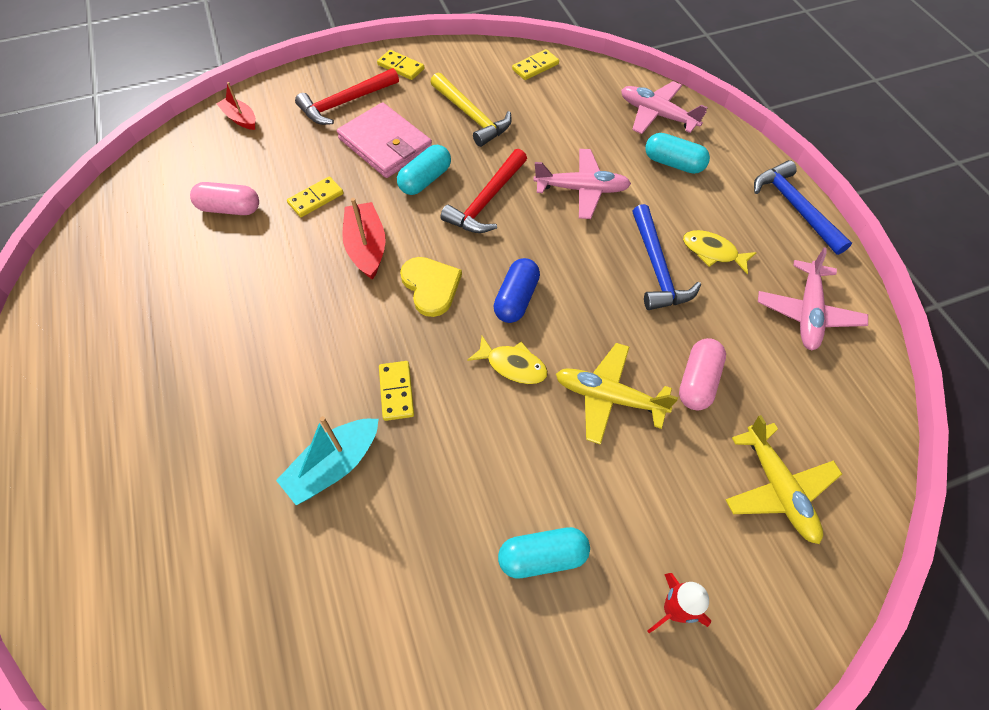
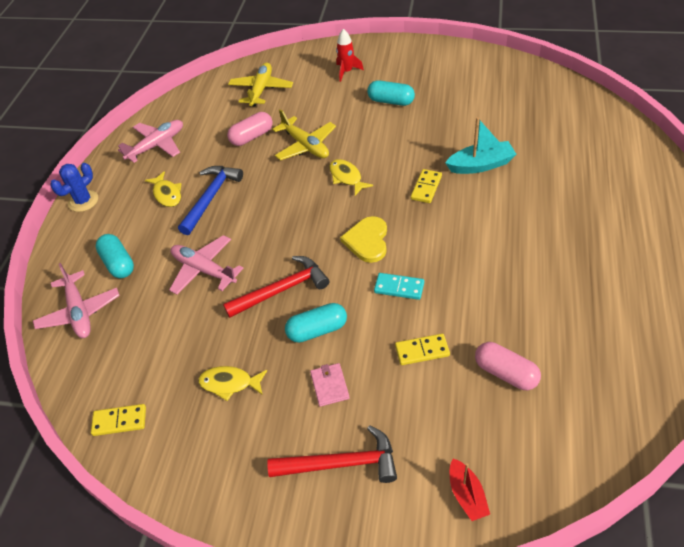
camera: 145 degrees left, 10 degrees down
pink wallet [337,102,432,178] -> pink wallet [310,363,350,407], size x0.48
red boat [342,198,385,280] -> turquoise domino [374,273,424,300]
yellow domino [377,50,425,80] -> none
yellow hammer [430,73,512,147] -> yellow fish [198,366,267,401]
blue capsule [494,258,540,323] -> none
blue hammer [754,160,852,255] -> blue cactus [50,163,98,212]

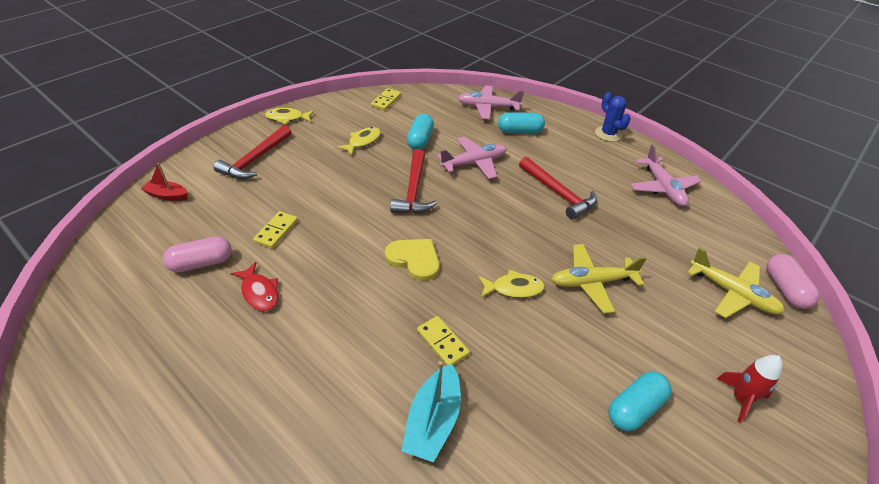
camera: 115 degrees right, 5 degrees down
yellow fish [145,171,181,207] -> yellow fish moved to [265,108,314,124]
blue hammer [178,166,243,235] -> red hammer [519,157,597,220]
pink capsule [227,112,273,146] -> pink capsule moved to [767,254,820,309]
turquoise capsule [285,303,347,343] -> turquoise capsule moved to [407,114,434,150]
pink wallet [310,363,350,407] -> none
turquoise domino [374,273,424,300] -> none
none -> red fish [230,262,278,311]

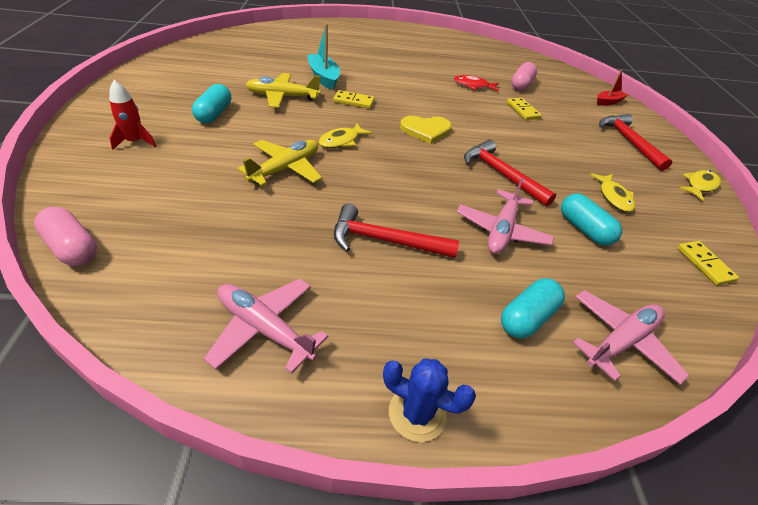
camera: 135 degrees right, 0 degrees up
yellow plane [687,248,784,318] -> yellow plane moved to [246,73,321,108]

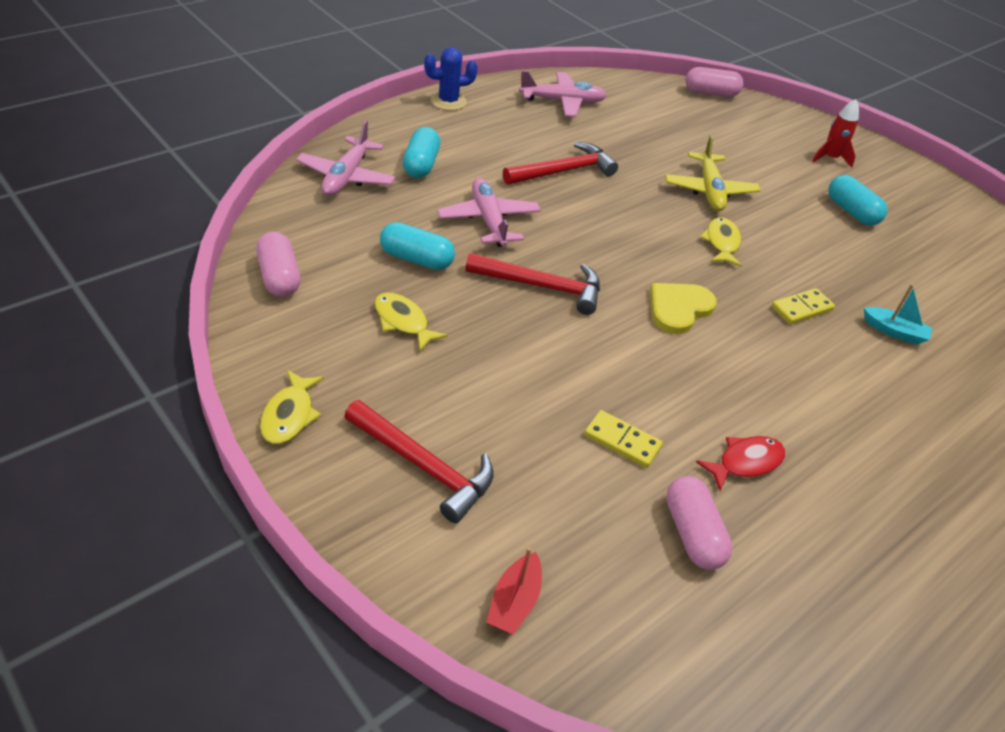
camera: 140 degrees right, 0 degrees up
yellow plane [246,73,321,108] -> none
turquoise boat [307,23,340,90] -> turquoise boat [864,284,932,345], size x0.65
yellow domino [677,241,739,285] -> pink capsule [256,232,301,297]

